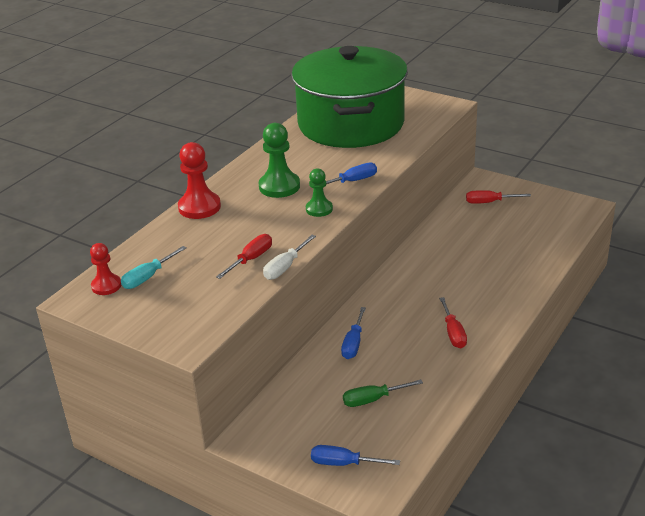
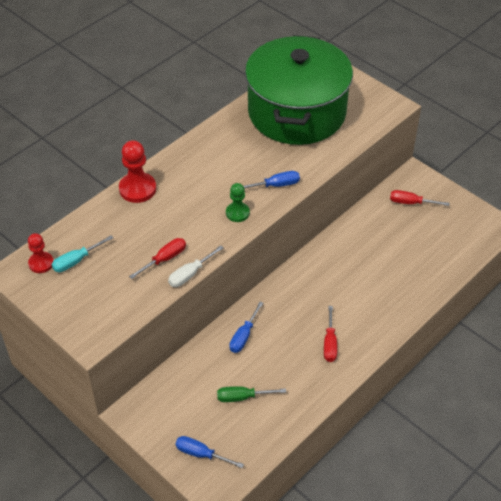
camera: 10 degrees right, 15 degrees up
green pawn [259,123,300,198] -> none

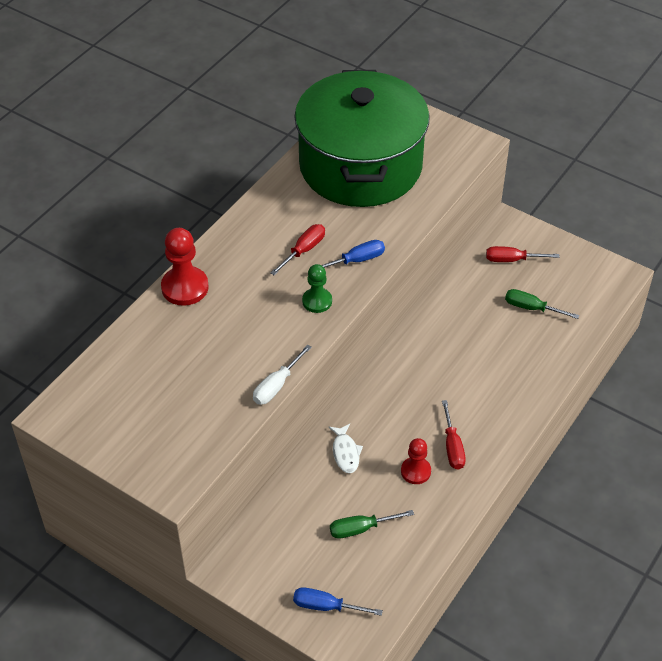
camera: 10 degrees left, 0 degrees up
red pawn [28,233,54,273] -> red pawn moved to [401,438,431,484]
turquoise screwdriver [52,235,113,272] -> none
red screwdriver [129,238,186,279] -> red screwdriver moved to [270,224,325,276]
blue screwdriver [229,302,263,353] -> white fish [328,424,363,473]
none -> green screwdriver [505,289,579,319]

